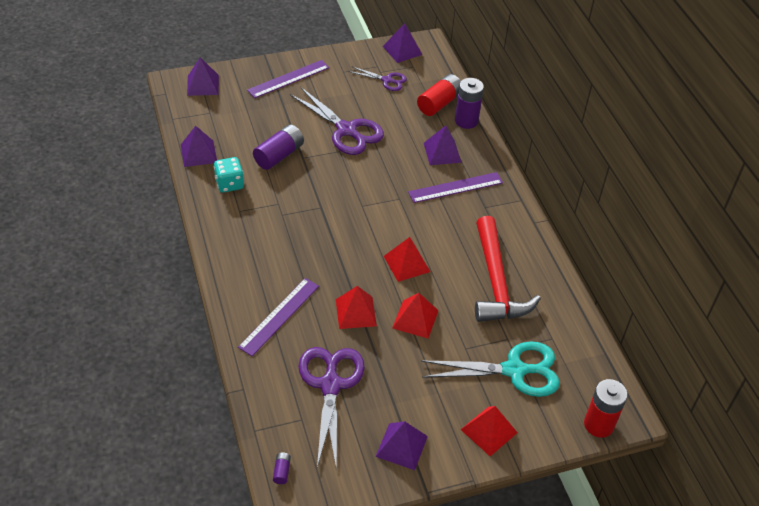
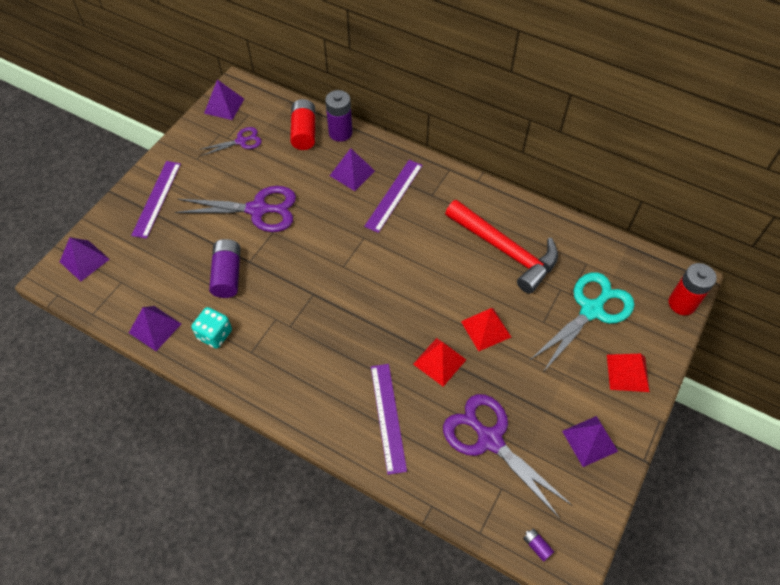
camera: 40 degrees left, 10 degrees up
red pyramid [384,237,430,282] -> none

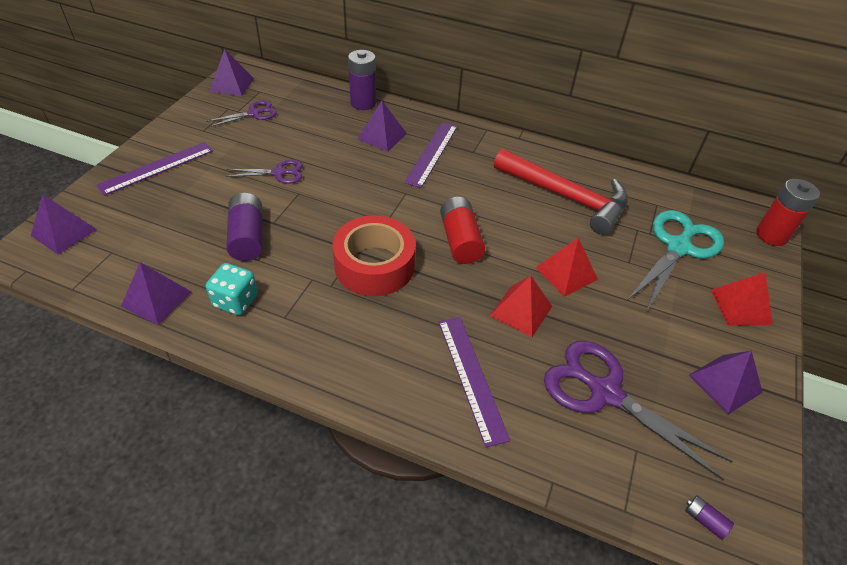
camera: 10 degrees left, 10 degrees down
purple ruler [131,161,181,239] -> purple ruler turned 45 degrees clockwise [96,142,213,196]
purple scissors [175,186,296,232] -> purple scissors [225,160,303,184], size x0.54
red battery [290,99,315,150] -> red battery moved to [440,197,485,264]
none -> red tape [332,215,416,296]

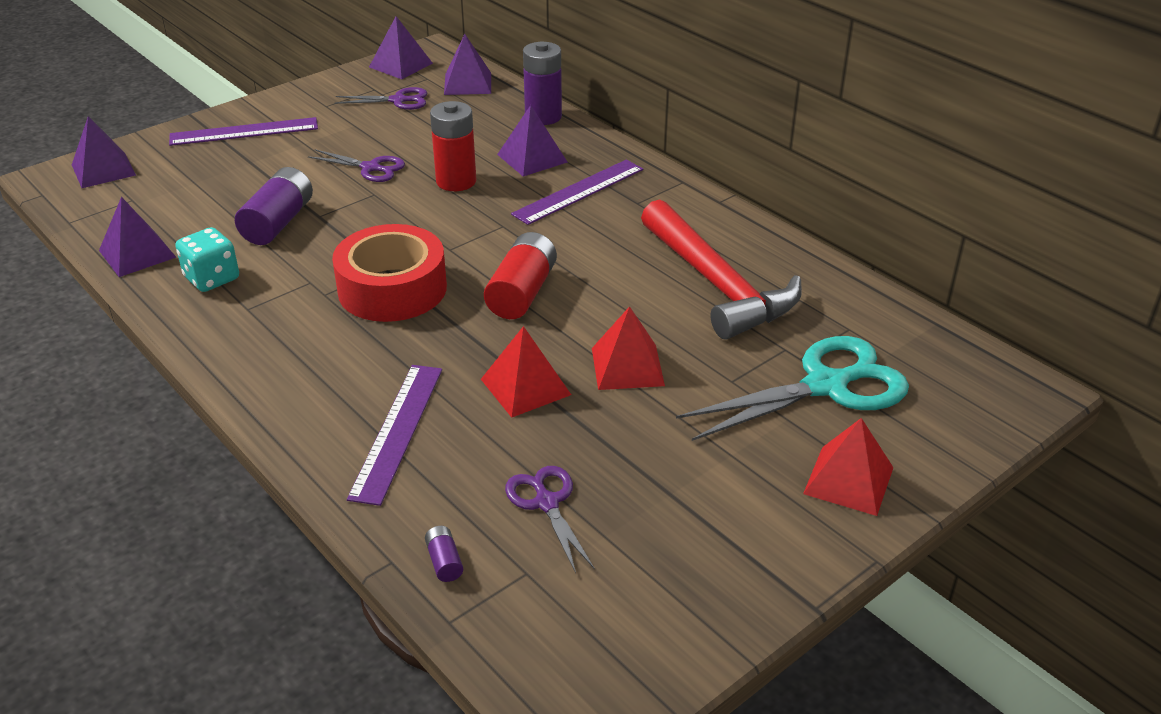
camera: 30 degrees right, 10 degrees down
purple scissors [544,341,733,480] -> purple scissors [505,466,595,573], size x0.54
purple battery [685,495,734,539] -> purple battery moved to [425,526,463,582]
purple pyramid [689,351,763,414] -> purple pyramid moved to [444,34,491,95]
red battery [756,179,820,246] -> red battery moved to [430,101,476,191]

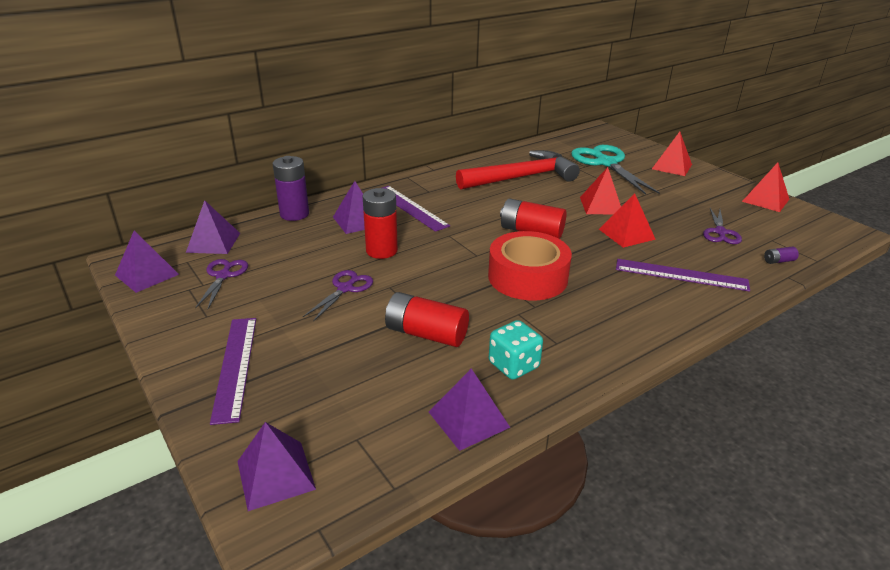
camera: 85 degrees left, 5 degrees down
purple battery [235,167,313,245] -> red battery [385,292,469,347]
purple scissors [505,466,595,573] -> purple scissors turned 60 degrees counterclockwise [703,208,742,244]
none -> red pyramid [742,163,789,212]

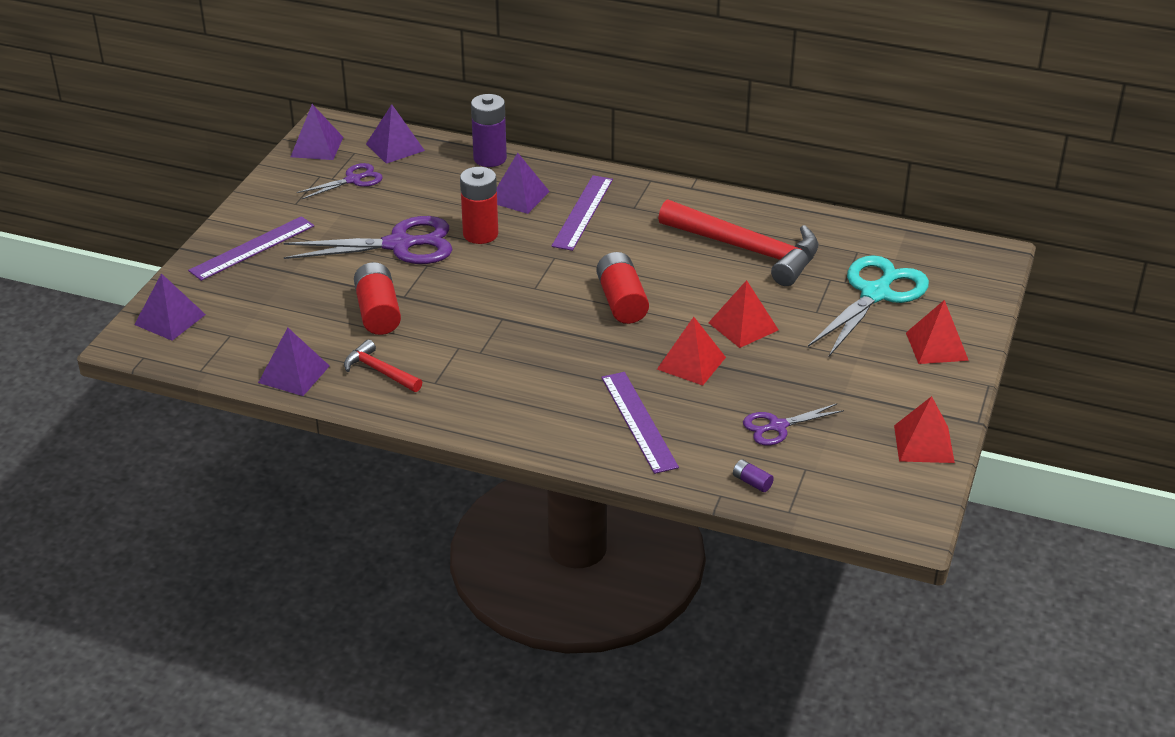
camera: 55 degrees right, 5 degrees up
purple scissors [303,270,373,322] -> purple scissors [283,216,452,264], size x1.84
red tape [488,231,572,301] -> none
turquoise dice [489,320,543,380] -> red hammer [344,340,422,392]

